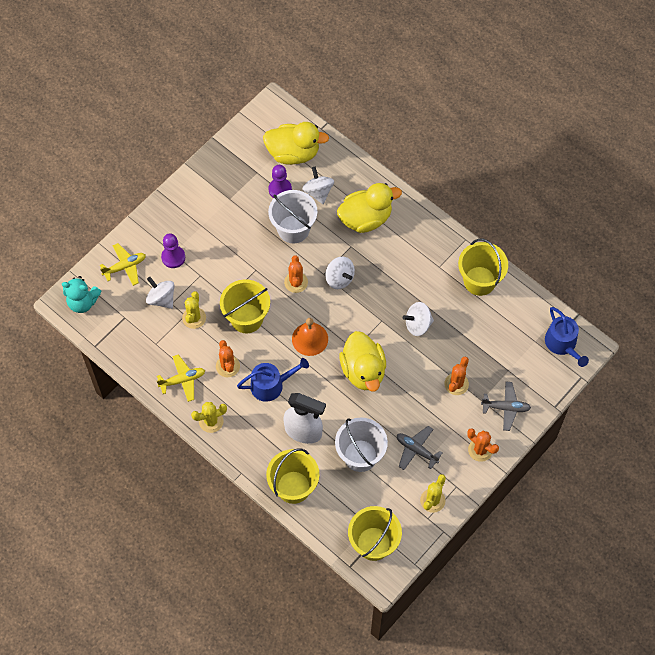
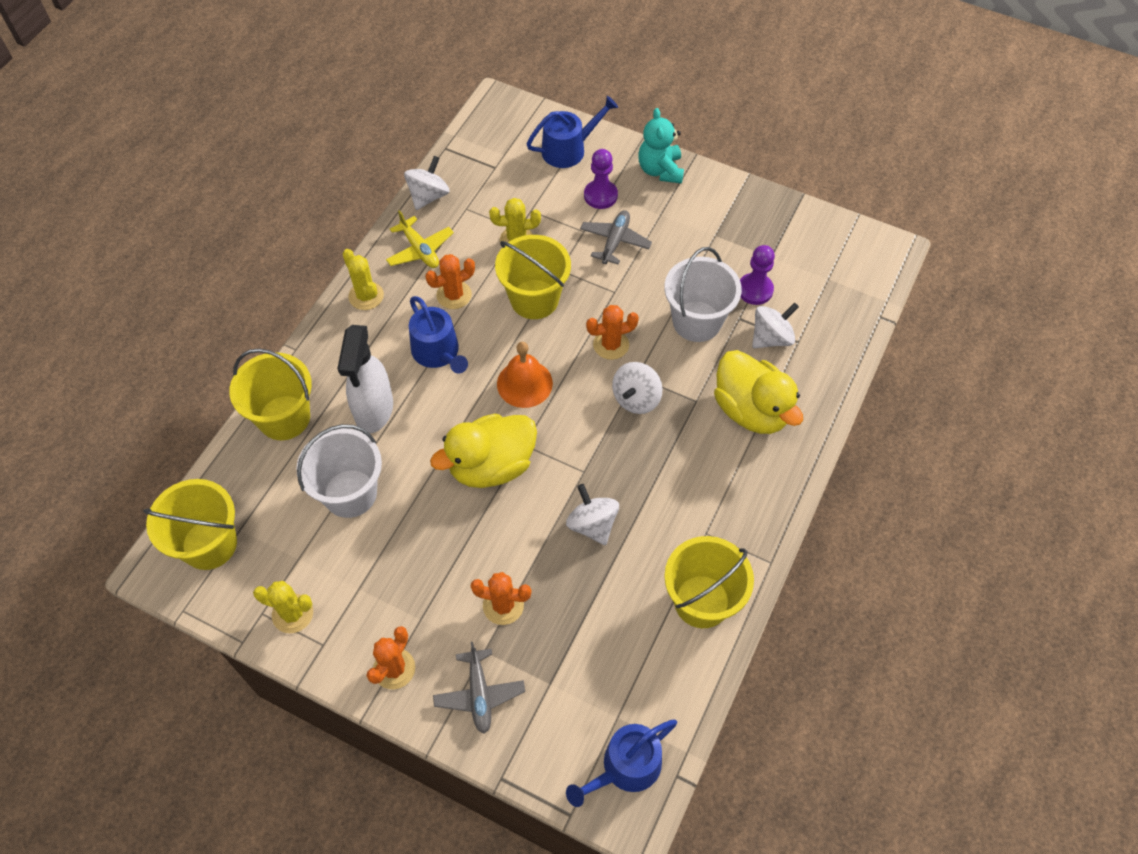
camera: 75 degrees right, 5 degrees down
turquoise teddy bear [62,276,102,313] -> turquoise teddy bear moved to [638,108,684,184]
yellow plane [100,243,146,286] -> blue watering can [526,96,618,168]
white spinning top [146,277,174,309] -> white spinning top moved to [404,156,450,210]
yellow duck [263,122,329,165] -> none
grey plane [397,426,443,470] -> grey plane moved to [580,210,652,265]

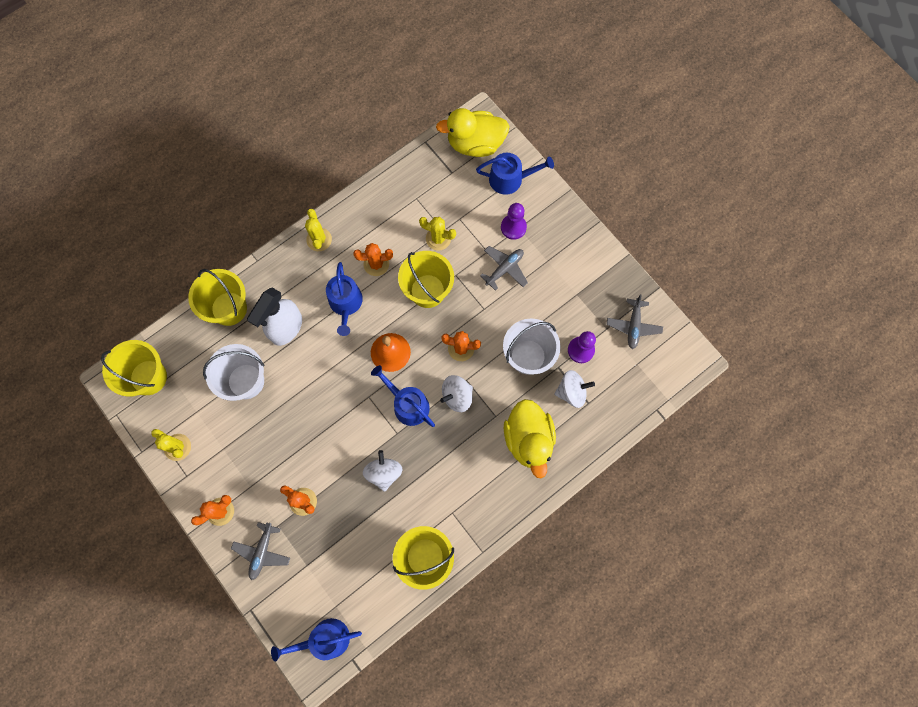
camera: 25 degrees right, 15 degrees up
yellow plane [386,210,454,268] -> none
white spinning top [404,156,450,210] -> none
yellow duck [430,414,537,488] -> yellow duck moved to [436,108,510,157]
turquoise teddy bear [638,108,684,184] -> none
none -> blue watering can [371,365,435,427]
none -> grey plane [607,294,663,349]

